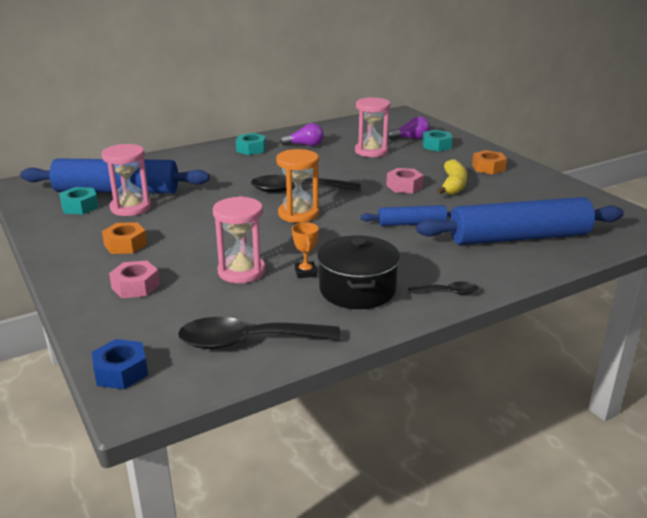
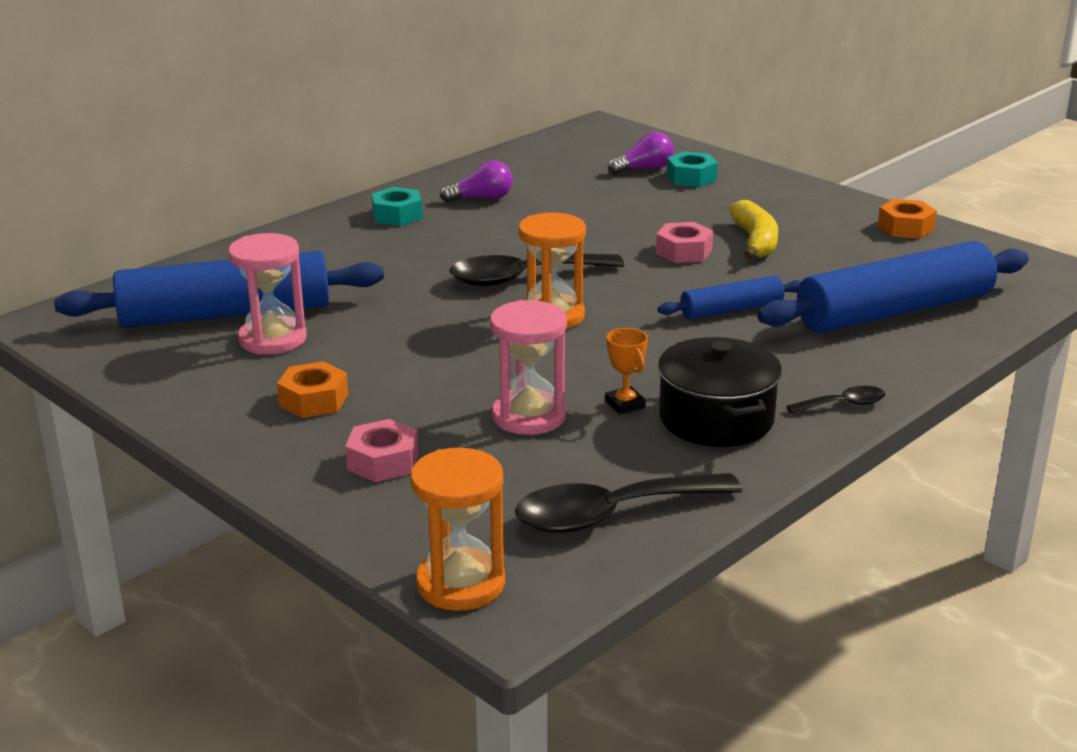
camera: 15 degrees left, 0 degrees up
turquoise nut [59,187,99,214] -> none
blue nut [92,339,148,389] -> orange hourglass [411,448,505,611]
pink hourglass [355,97,390,157] -> none
orange nut [472,150,507,174] -> orange nut moved to [878,199,937,239]

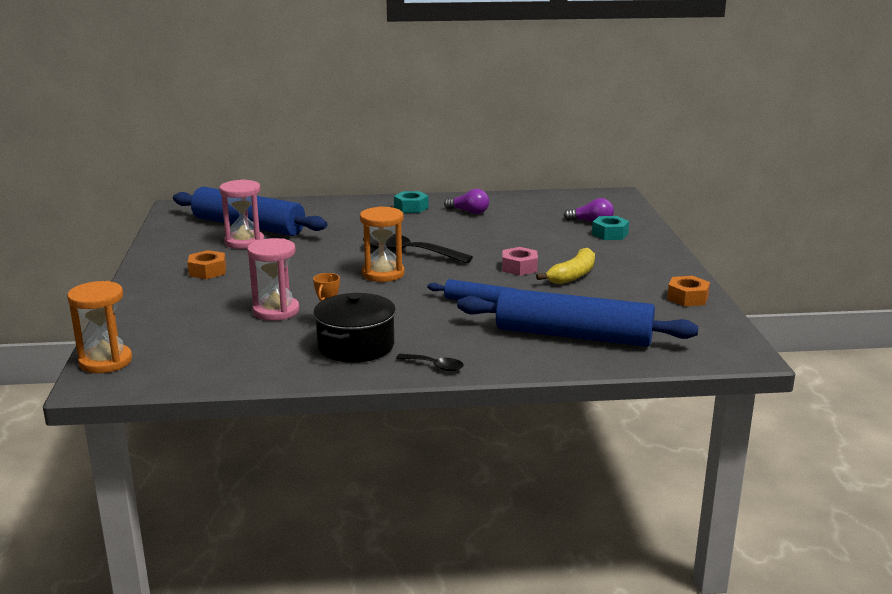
camera: 40 degrees right, 5 degrees down
pink nut [345,419,419,482] -> none
black spoon [515,473,742,533] -> none

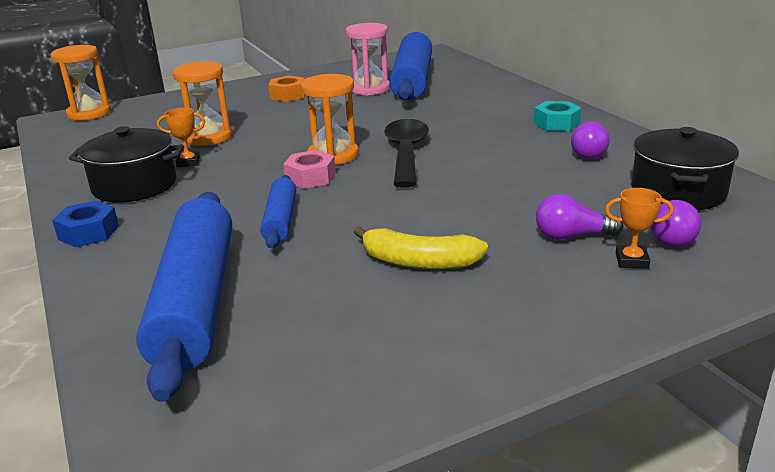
camera: 70 degrees right, 5 degrees up
pink hourglass [247,238,299,321] -> orange hourglass [173,61,233,146]
black spoon [396,354,464,371] -> blue nut [52,200,119,247]
pink nut [502,247,538,276] -> pink nut moved to [283,150,336,189]
turquoise nut [592,216,629,240] -> orange trophy [605,188,673,269]
orange nut [667,276,710,306] -> none
none -> purple light bulb [536,194,623,240]
none -> black pot [631,127,739,210]

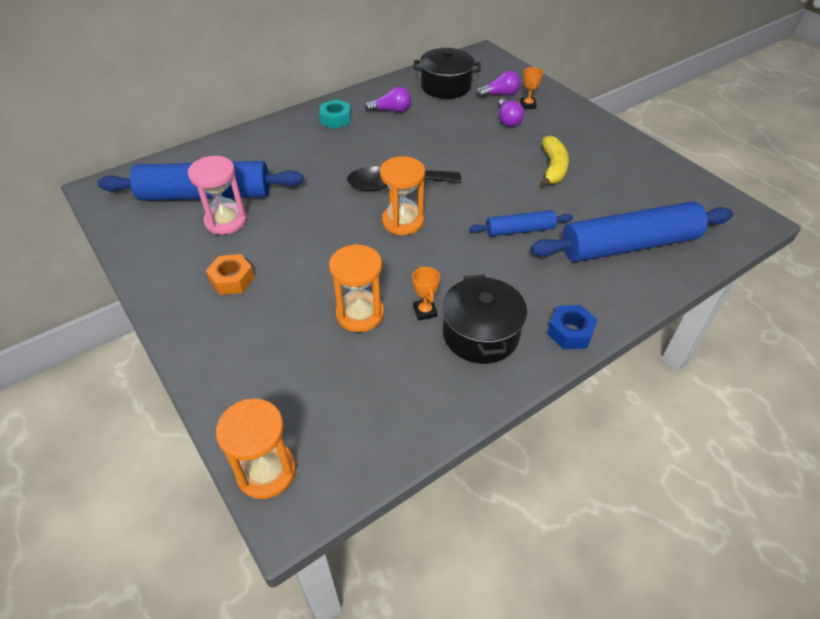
camera: 100 degrees left, 20 degrees up
pink nut [283,150,336,189] -> none

